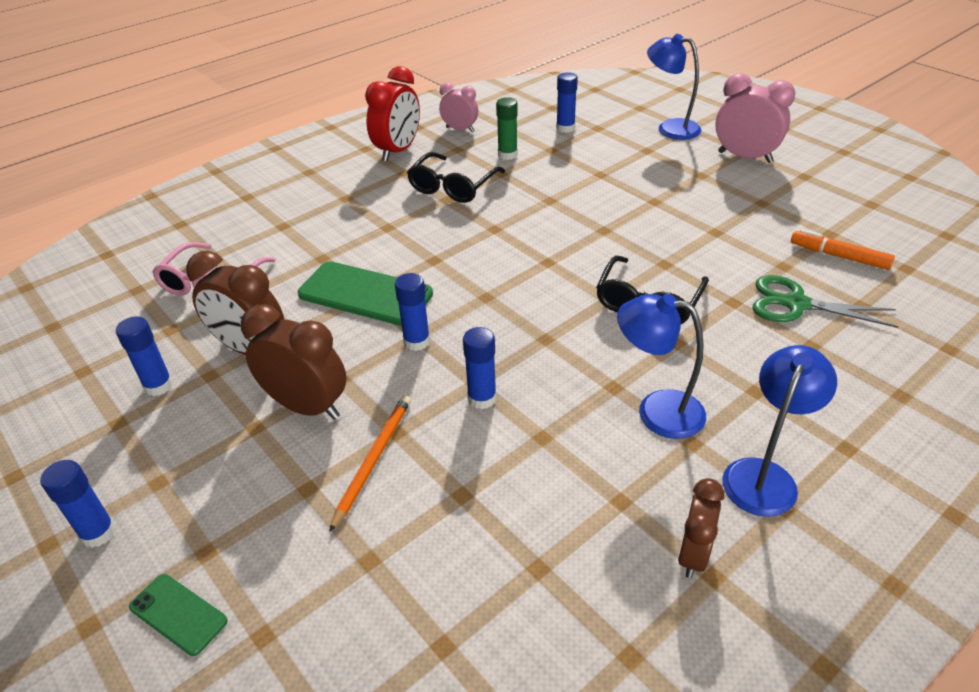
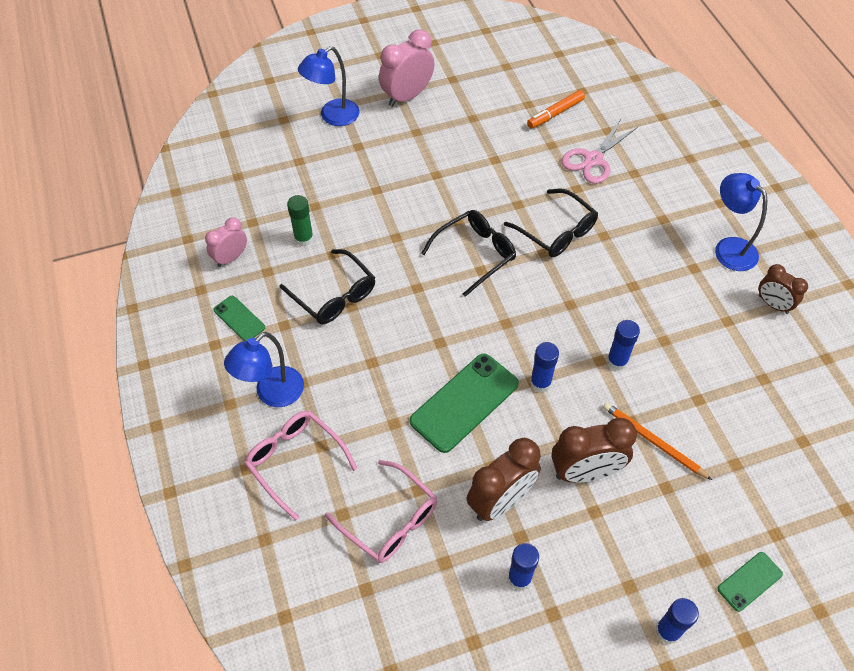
camera: 70 degrees left, 15 degrees up
brown clock [241,304,346,420] -> brown clock turned 150 degrees counterclockwise [551,418,637,483]
red clock [365,66,420,161] -> green phone [214,296,265,341]
blue glue stick [556,72,578,133] -> none
blue lamp [617,294,706,439] -> blue lamp moved to [224,332,304,407]
green scissors [753,275,898,328] -> pink scissors [561,119,638,184]
none -> pink glasses [244,411,358,521]
none -> black glasses [421,210,516,297]

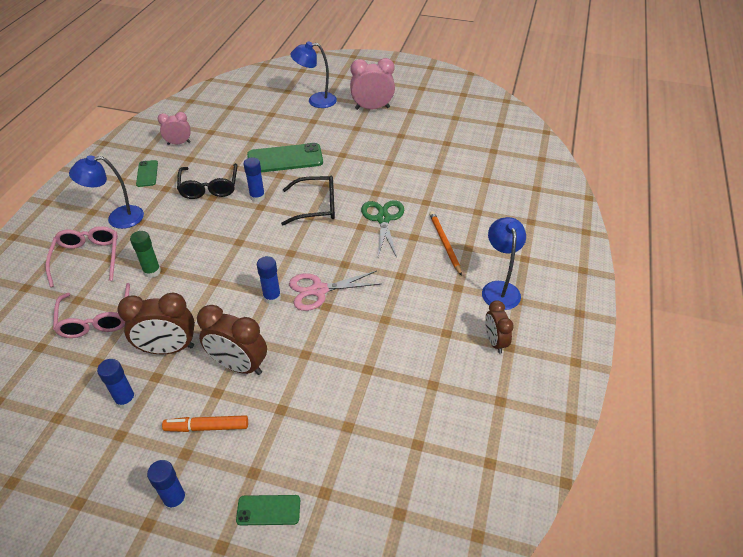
camera: 35 degrees right, 10 degrees down
green glue stick [287,195,314,246] -> green glue stick moved to [130,231,161,278]
green phone [410,354,519,453] -> green phone moved to [247,143,323,172]
black glasses [504,189,598,257] -> green scissors [361,200,404,258]
orange marker [527,90,585,129] -> orange marker moved to [162,415,248,432]
pink scissors [561,119,638,184] -> pink scissors moved to [289,271,381,311]
orange pencil [603,403,712,480] -> orange pencil moved to [429,211,462,276]
blue glue stick [607,320,640,371] -> blue glue stick moved to [244,158,265,202]

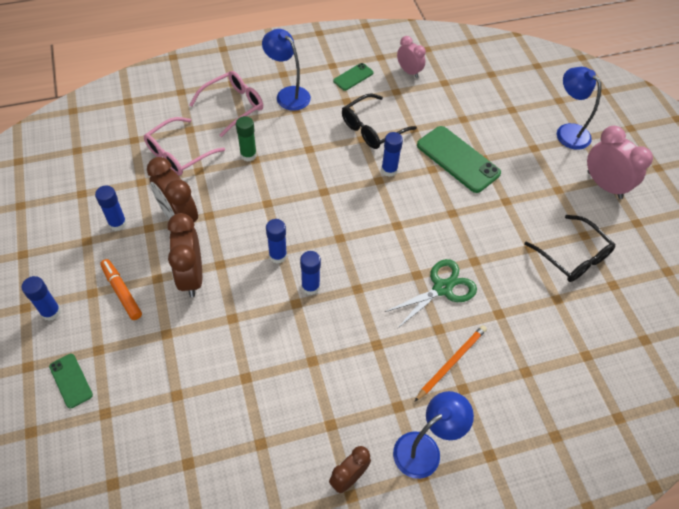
camera: 55 degrees right, 10 degrees up
black glasses [281,176,335,226] -> black glasses moved to [525,215,616,282]
pink scissors [289,271,381,311] -> blue glue stick [300,251,321,295]

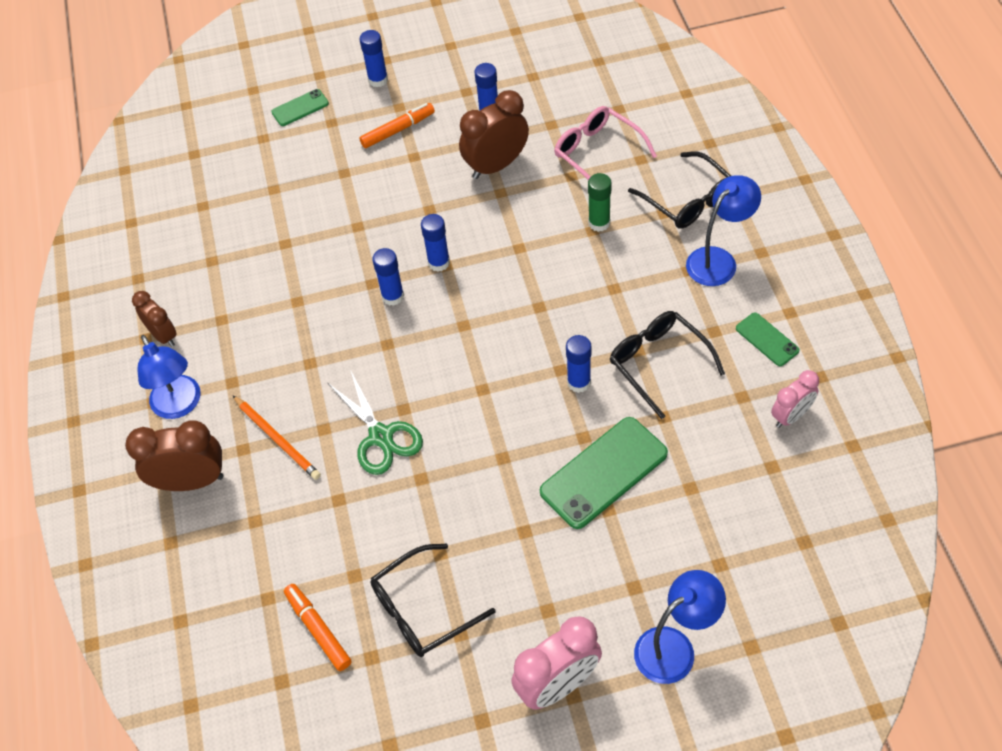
camera: 100 degrees right, 0 degrees up
brown clock [167,213,202,297] -> brown clock moved to [125,420,224,491]
pink glasses [190,71,263,137] -> black glasses [628,151,731,229]
none -> orange marker [284,584,351,671]

